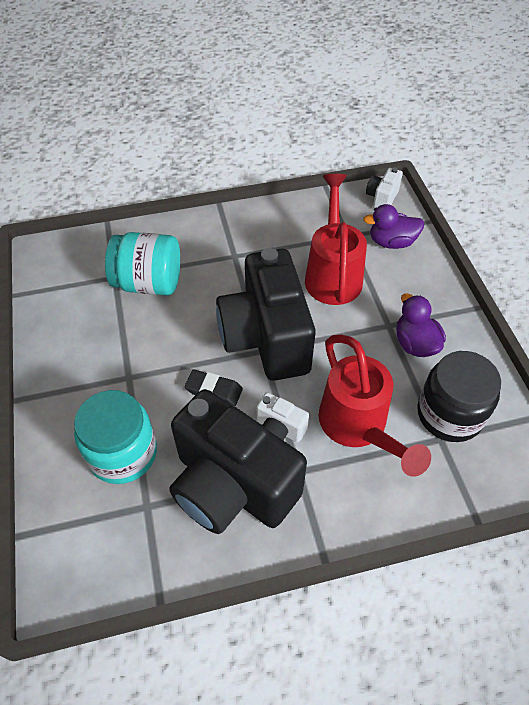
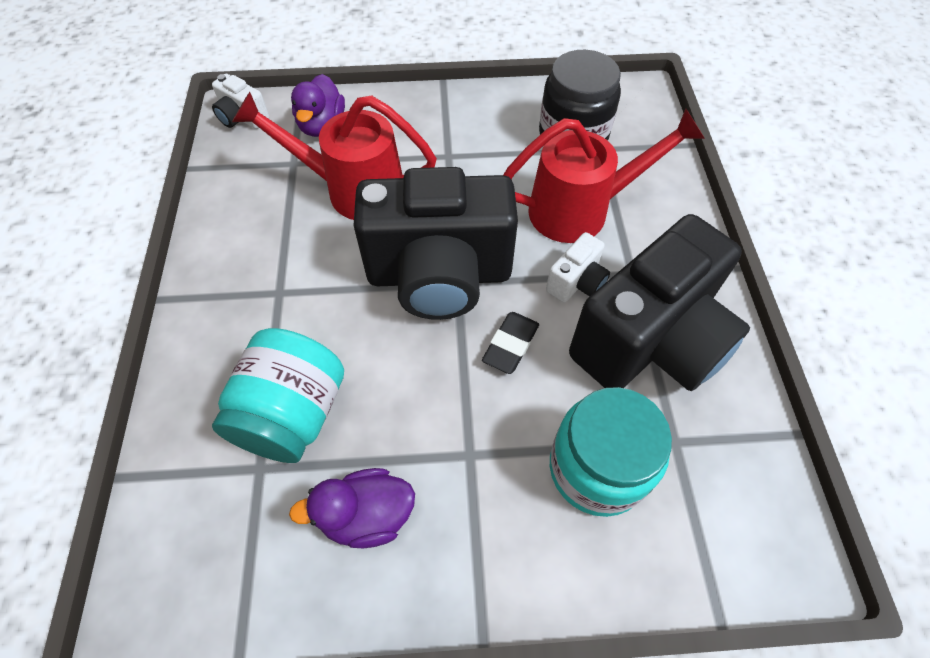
camera: 80 degrees left, 5 degrees up
purple duck [396,293,446,357] -> purple duck moved to [289,468,415,549]

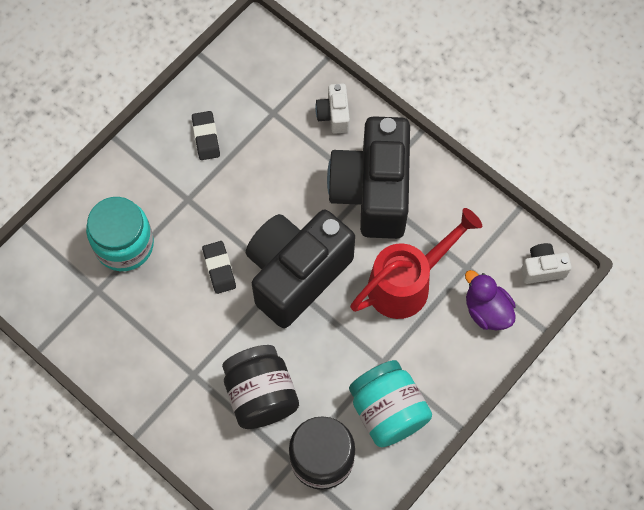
camera: 135 degrees right, 10 degrees up
turquoise jar [212,328,344,463] -> turquoise jar moved to [349,360,432,447]
purple duck [289,468,415,549] -> black eraser [192,111,220,160]
red watering can [503,109,705,243] -> black jar [222,345,299,429]
white camera [546,232,610,303] -> white camera moved to [315,84,350,134]
black camera [569,214,750,391] -> black camera moved to [327,116,410,239]

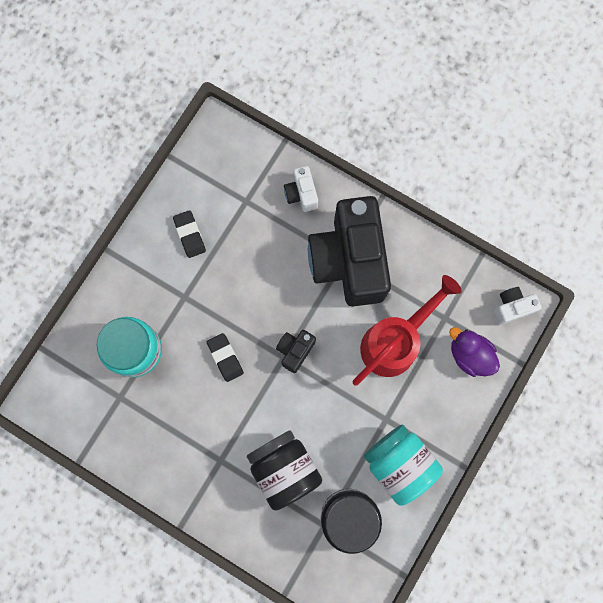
camera: 10 degrees left, 10 degrees up
black camera [246,209,355,328] -> black camera [276,330,316,373], size x0.42

